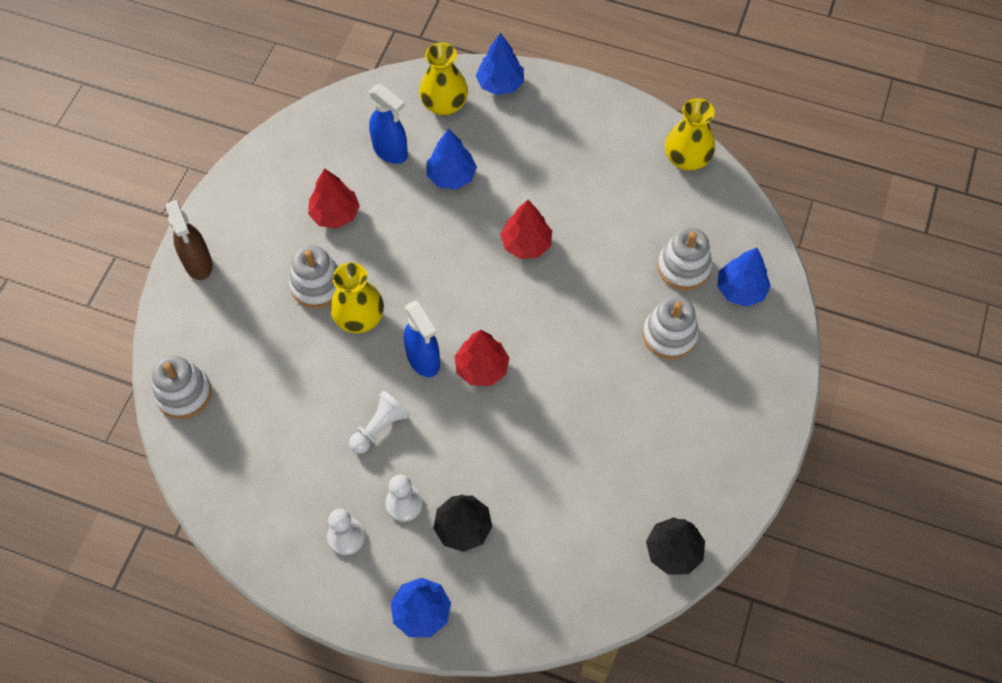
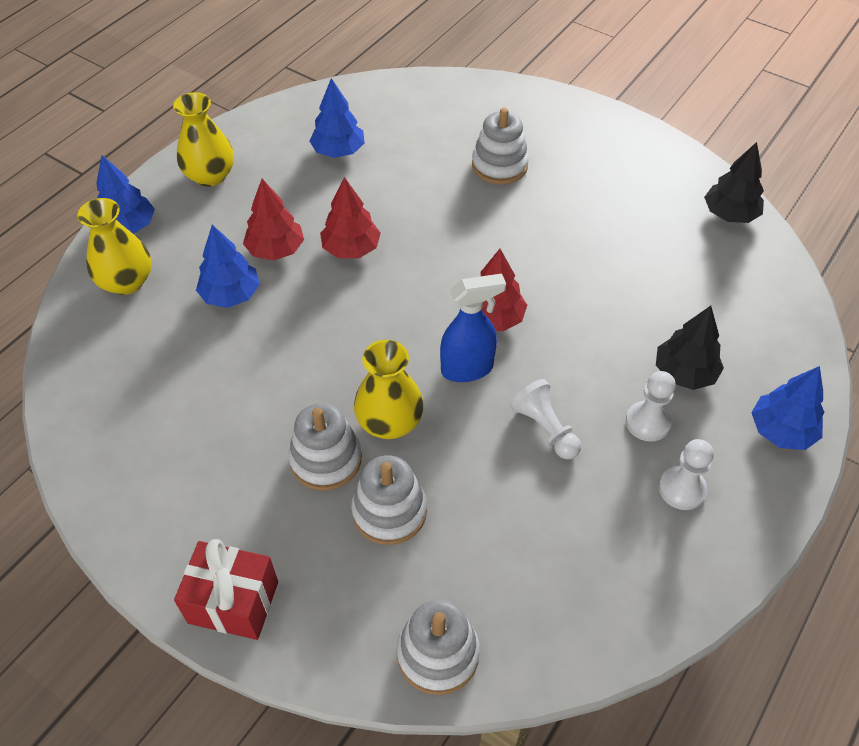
camera: 75 degrees left, 10 degrees down
brown spray bottle [166,200,213,280] -> red gift [174,539,278,640]
red tree [308,168,360,229] -> red tree moved to [243,179,304,261]
blue spray bottle [369,84,408,164] -> none
white stacking toy [658,227,712,291] -> white stacking toy moved to [351,455,427,545]
yellow vase [665,98,715,171] -> yellow vase moved to [173,92,234,187]
blue tree [717,248,771,307] -> blue tree moved to [309,78,365,158]

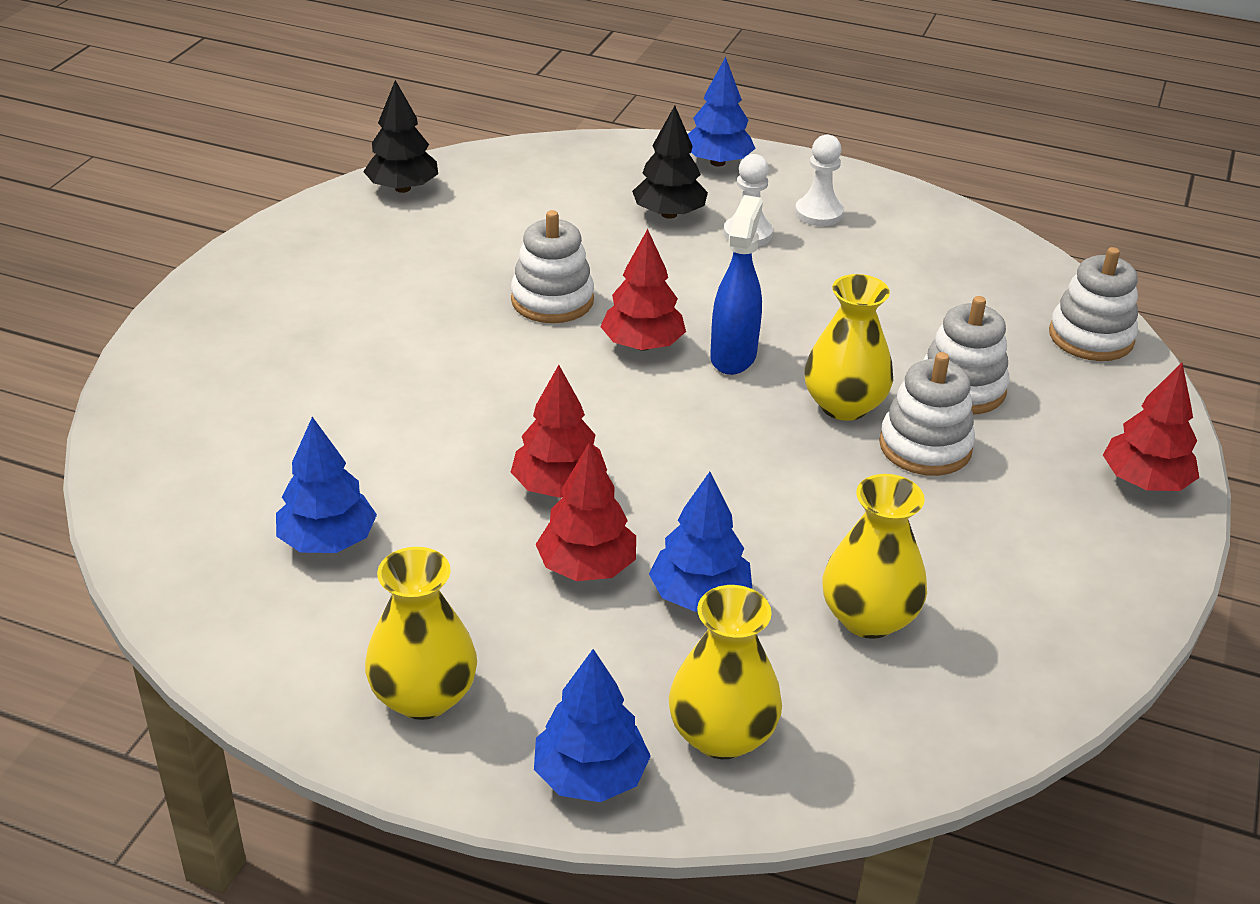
camera: 105 degrees left, 15 degrees down
red gift [174,539,278,640] -> red tree [1103,363,1199,491]
blue spray bottle [440,274,506,382] -> blue spray bottle turned 45 degrees clockwise [710,195,763,375]
white stacking toy [472,108,529,185] -> white stacking toy moved to [511,210,594,323]
white pawn [510,379,581,459] -> none
none -> yellow vase [822,474,927,639]

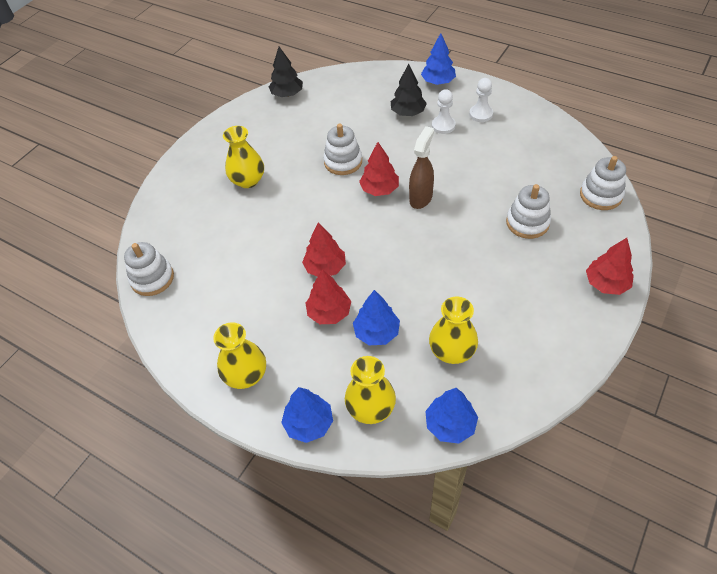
camera: 15 degrees right, 15 degrees up
blue tree [276,417,377,553] -> blue tree moved to [425,388,478,444]
blue spray bottle [710,195,763,375] -> brown spray bottle [409,126,434,209]
yellow vase [804,274,893,421] -> yellow vase moved to [223,126,264,188]
white stacking toy [879,352,975,476] -> white stacking toy moved to [124,242,174,296]

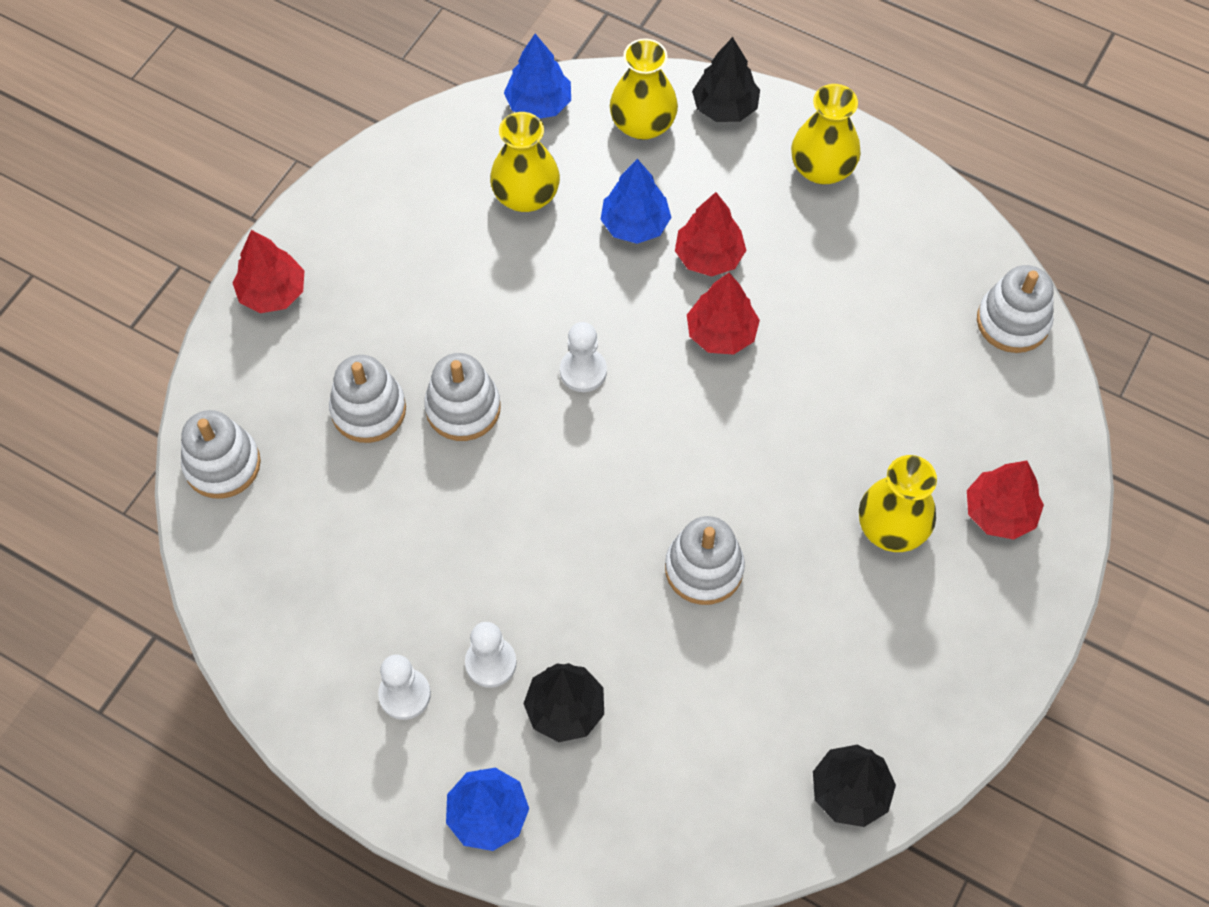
camera: 175 degrees right, 10 degrees up
blue tree [281,387,333,443] -> black tree [692,37,760,122]
red tree [359,142,399,196] -> red tree moved to [967,461,1044,540]
brown spray bottle [409,126,434,209] -> none
none -> white stacking toy [424,353,501,441]
none -> white pawn [560,322,607,392]

